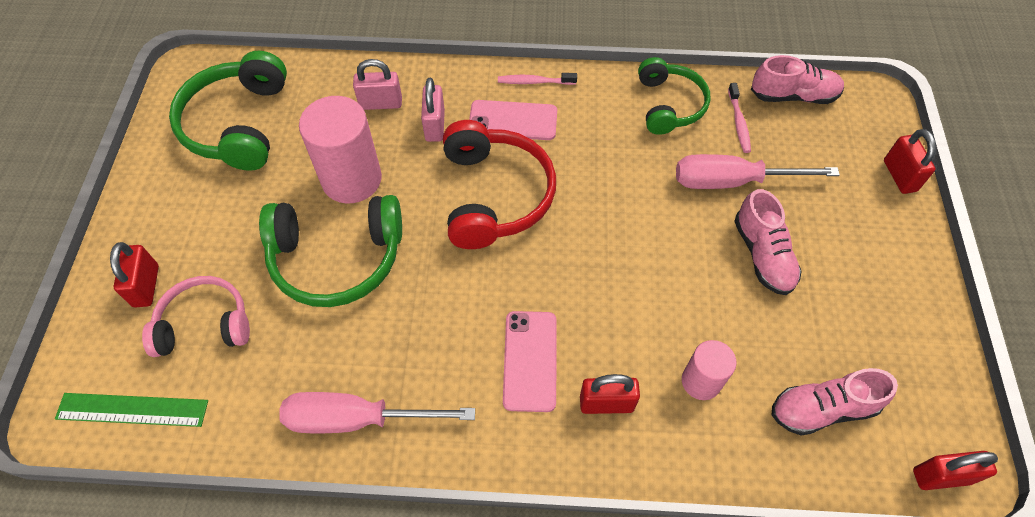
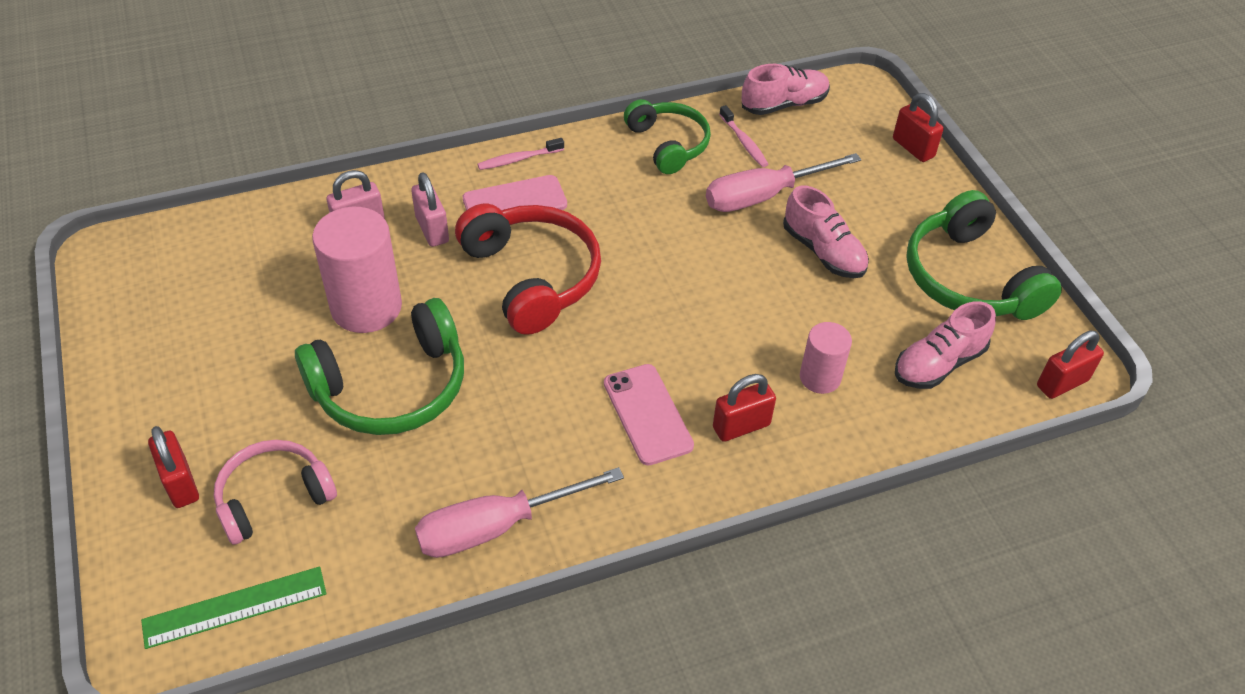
camera: 25 degrees left, 10 degrees down
green headphones [169,51,287,171] -> green headphones moved to [906,190,1062,320]

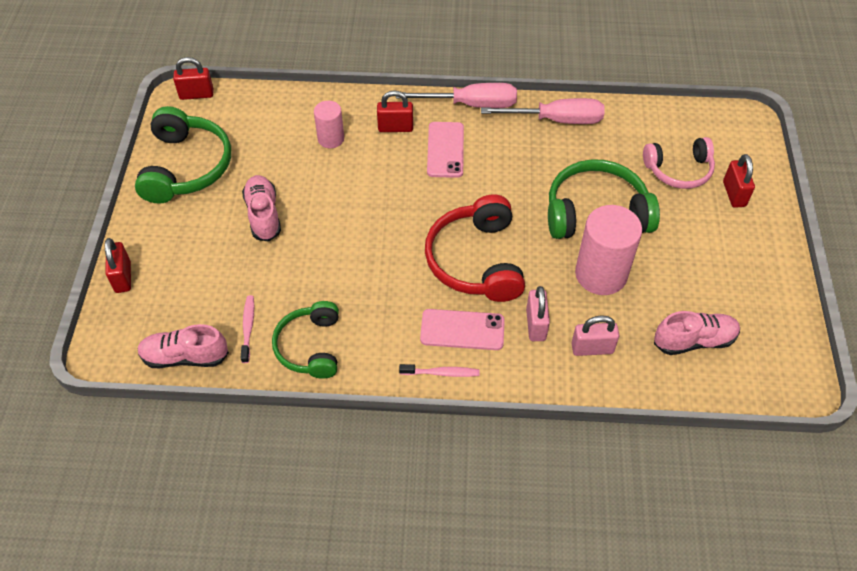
camera: 155 degrees left, 5 degrees up
green ruler [141,566,327,649] -> none
pink screwdriver [706,153,861,212] -> pink screwdriver moved to [396,83,517,108]
pink shoe [895,301,996,389] -> pink shoe moved to [654,311,740,355]

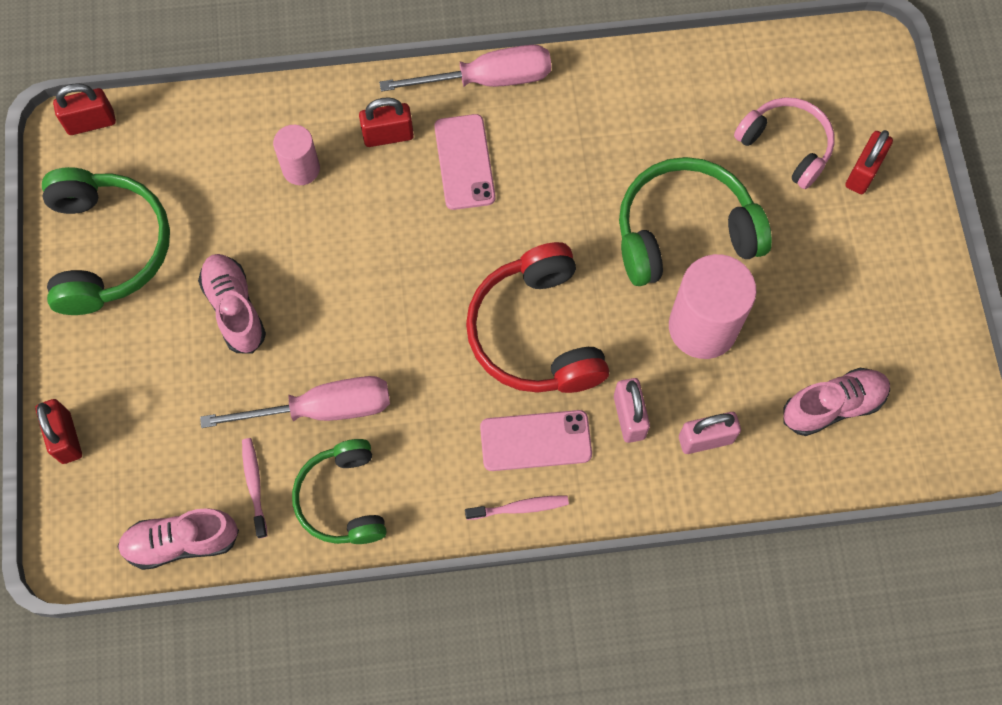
camera: 10 degrees left, 15 degrees up
pink screwdriver [481,98,604,124] -> pink screwdriver moved to [200,376,390,428]
pink headphones [643,137,715,189] -> pink headphones turned 120 degrees counterclockwise [734,97,835,189]
red padlock [723,154,755,208] -> red padlock turned 45 degrees clockwise [845,130,893,194]

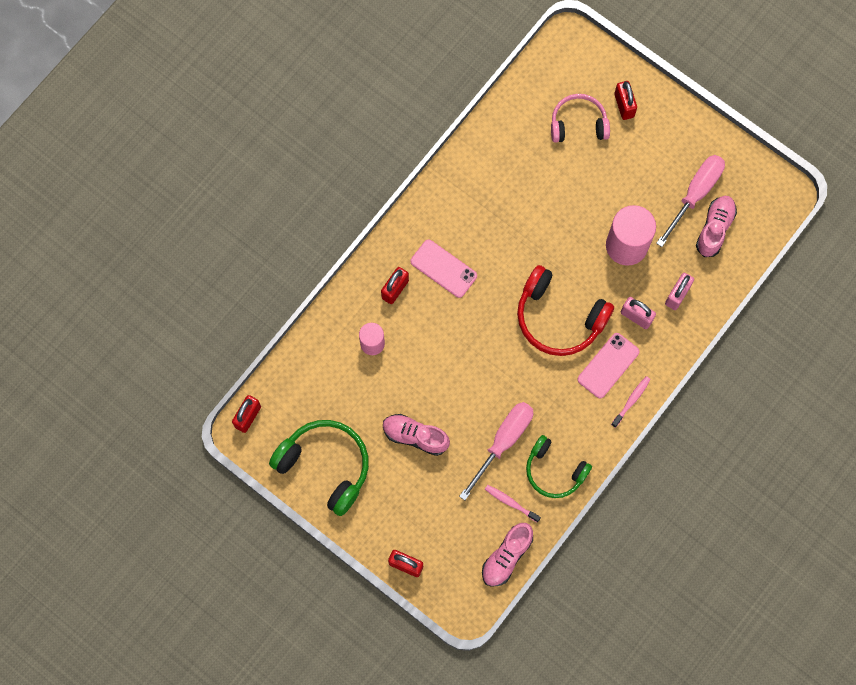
camera: 45 degrees left, 5 degrees up
pink screwdriver [379,45,551,92] -> pink screwdriver moved to [656,155,725,247]
green headphones [619,157,772,286] -> none

